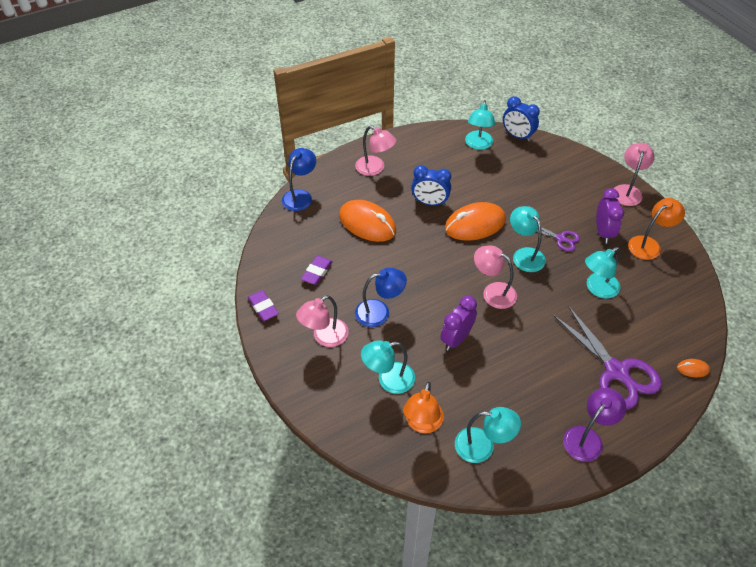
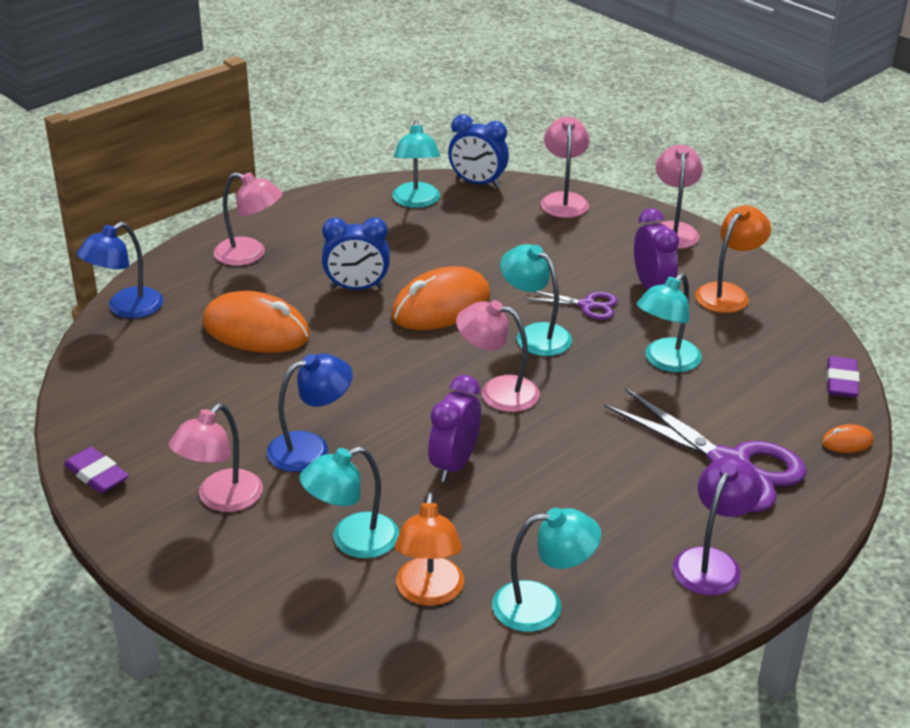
camera: 15 degrees left, 15 degrees down
blue lamp [282,148,316,211] -> blue lamp turned 150 degrees counterclockwise [76,222,163,318]
purple eraser [301,256,333,285] -> purple eraser moved to [827,356,859,398]
none -> pink lamp [541,117,590,218]

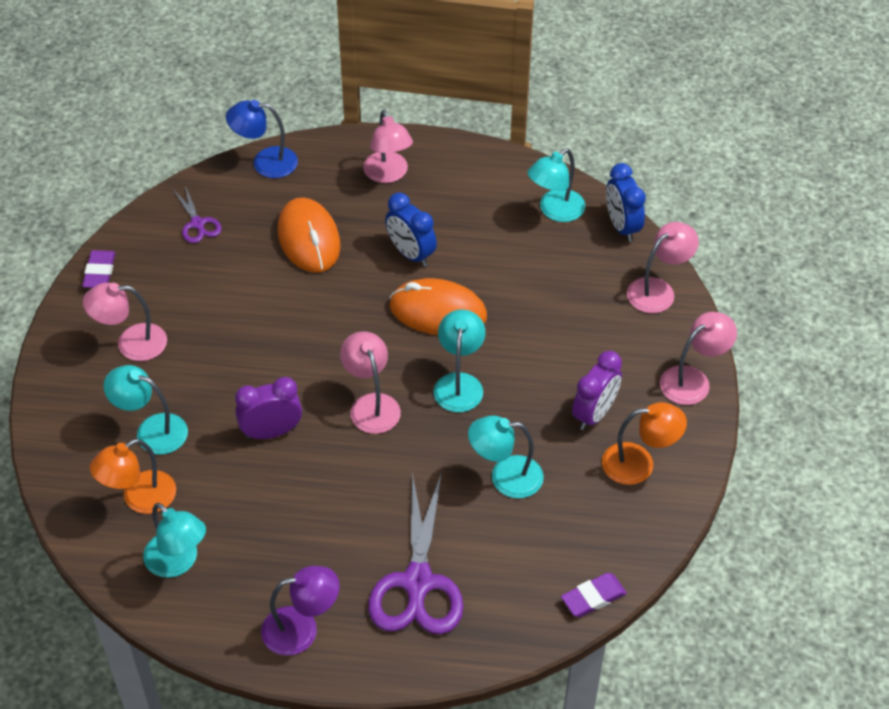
camera: 50 degrees right, 15 degrees up
blue lamp [267,354,353,472] -> none
purple scissors [524,291,618,320] -> purple scissors moved to [174,186,221,243]
orange mouse [822,424,874,453] -> none

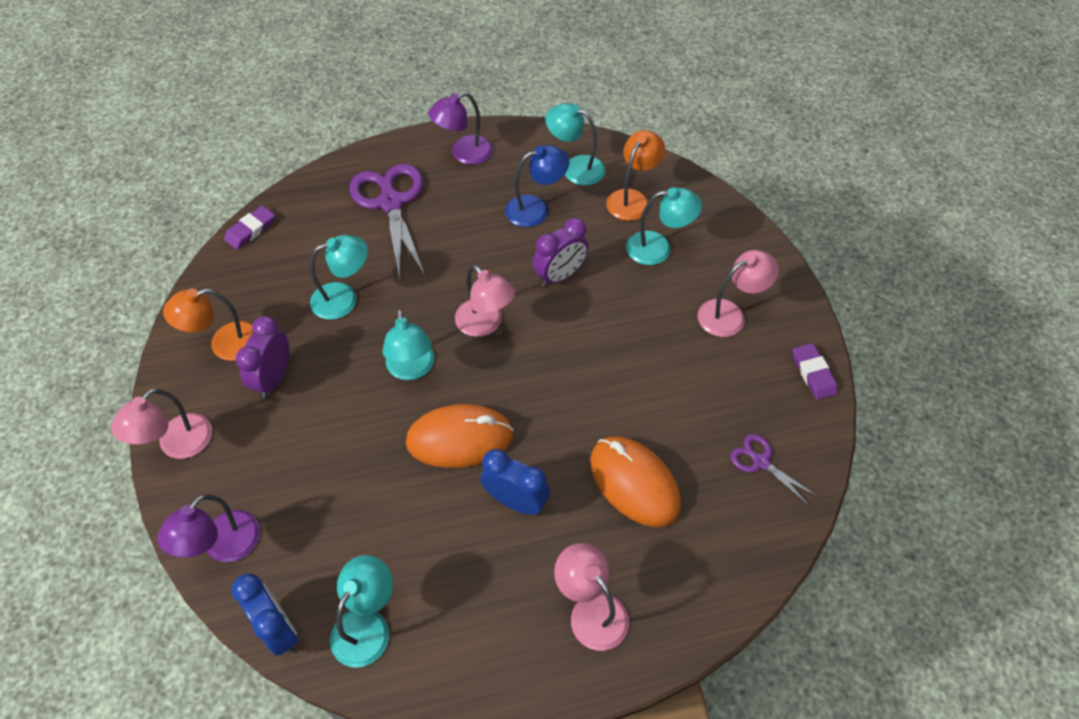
camera: 160 degrees right, 5 degrees up
blue lamp [226,100,298,178] -> blue lamp moved to [505,145,570,227]
pink lamp [627,222,699,313] -> purple lamp [157,494,260,562]

